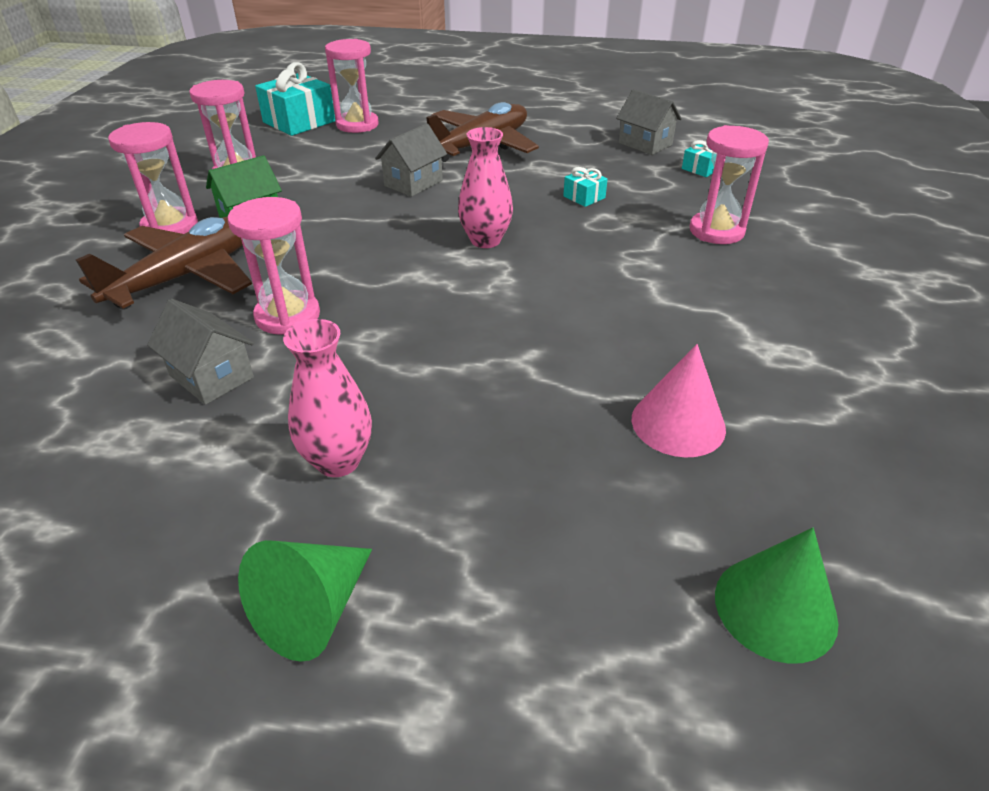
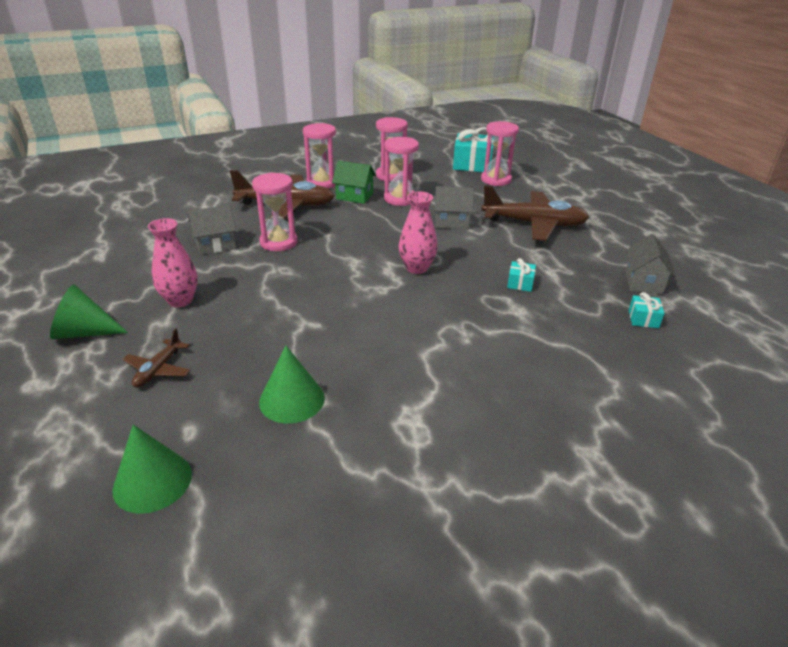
camera: 55 degrees right, 5 degrees down
grey house [147,299,254,405] -> grey house turned 60 degrees clockwise [188,205,236,255]
pink cone [632,344,726,457] -> green cone [259,346,325,424]
pink hourglass [690,125,769,244] -> pink hourglass moved to [384,137,419,206]
none -> brown plane [123,328,191,387]

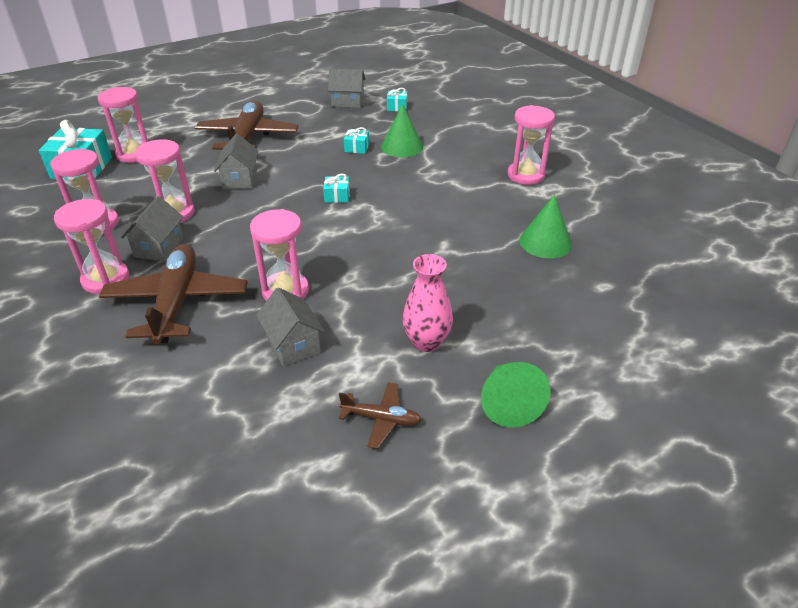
camera: 95 degrees left, 5 degrees up
green cone [113,425,192,514] -> green cone moved to [381,104,423,157]
brown plane [123,328,191,387] -> brown plane moved to [339,382,422,449]
green house [332,160,376,204] -> grey house [121,196,184,261]
pink vase [398,192,438,274] -> turquoise gift [323,174,350,203]
none -> pink hourglass [508,105,555,185]

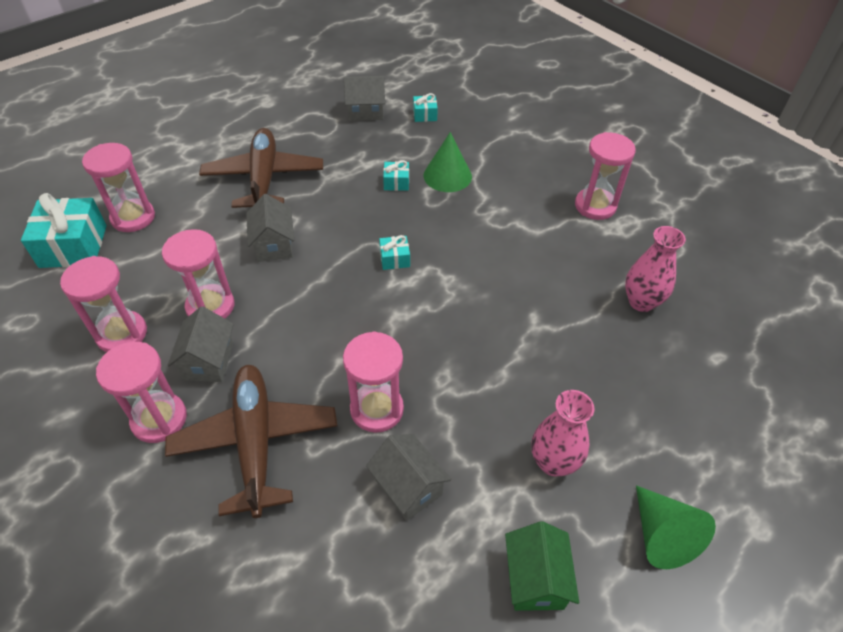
camera: 10 degrees left, 10 degrees up
brown plane [339,382,422,449] -> green house [505,521,579,611]
green cone [520,194,572,258] -> pink vase [625,226,686,312]

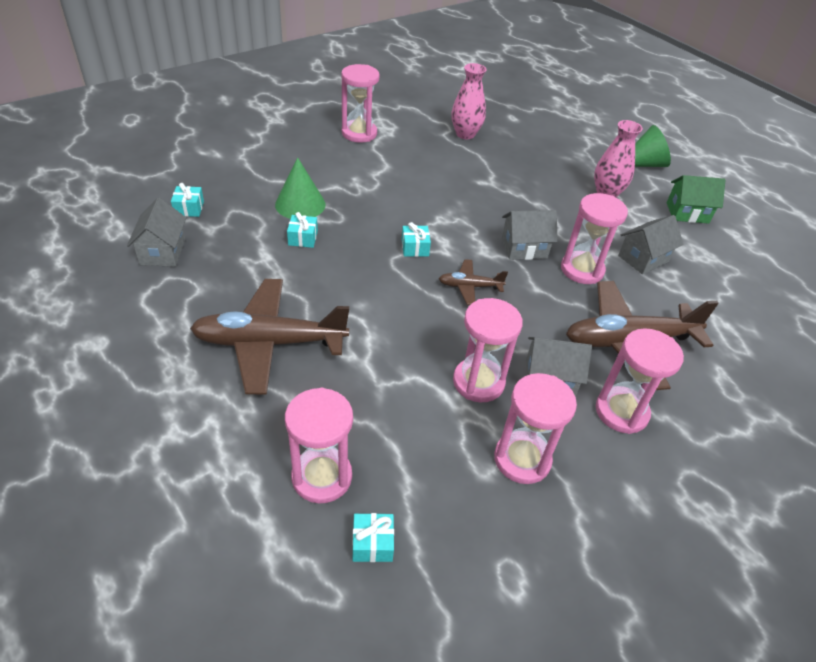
camera: 90 degrees left, 5 degrees down
turquoise gift [21,193,106,268] -> turquoise gift [353,513,394,562], size x0.48
grey house [246,194,294,262] -> grey house moved to [502,210,558,260]
none -> brown plane [439,259,508,305]

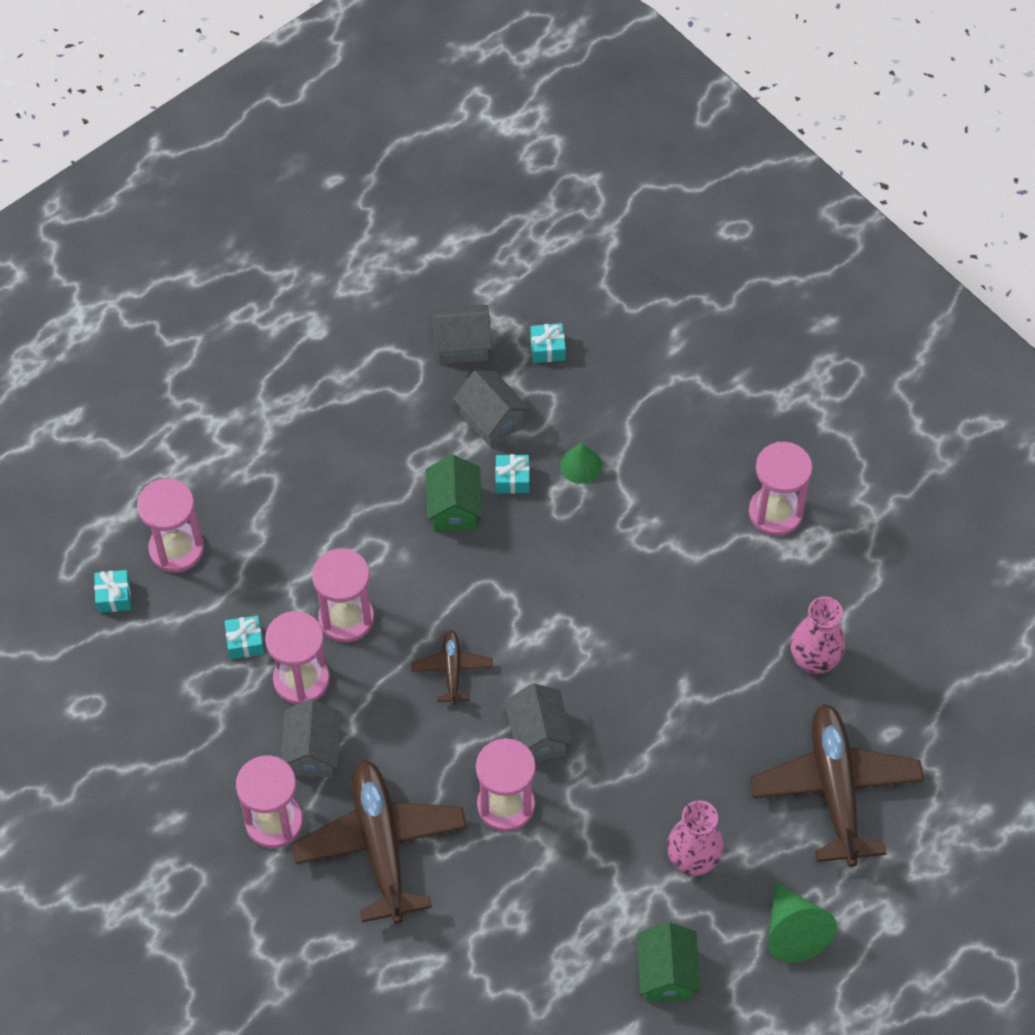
camera: 90 degrees right, 15 degrees up
brown plane [190,279,349,395] -> brown plane moved to [750,704,924,867]
green cone [275,157,326,219] -> green cone [560,443,602,484], size x0.64
turquoise gift [402,222,431,257] -> turquoise gift moved to [225,615,264,659]
pink hourglass [494,373,577,484] -> pink hourglass moved to [312,548,374,642]
grey house [618,215,684,275] -> grey house moved to [453,370,530,447]
none -> green house [426,455,482,531]

